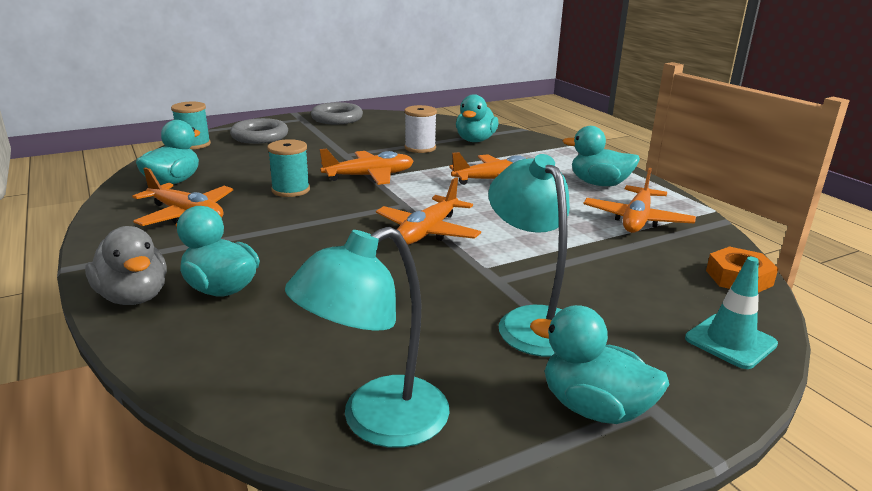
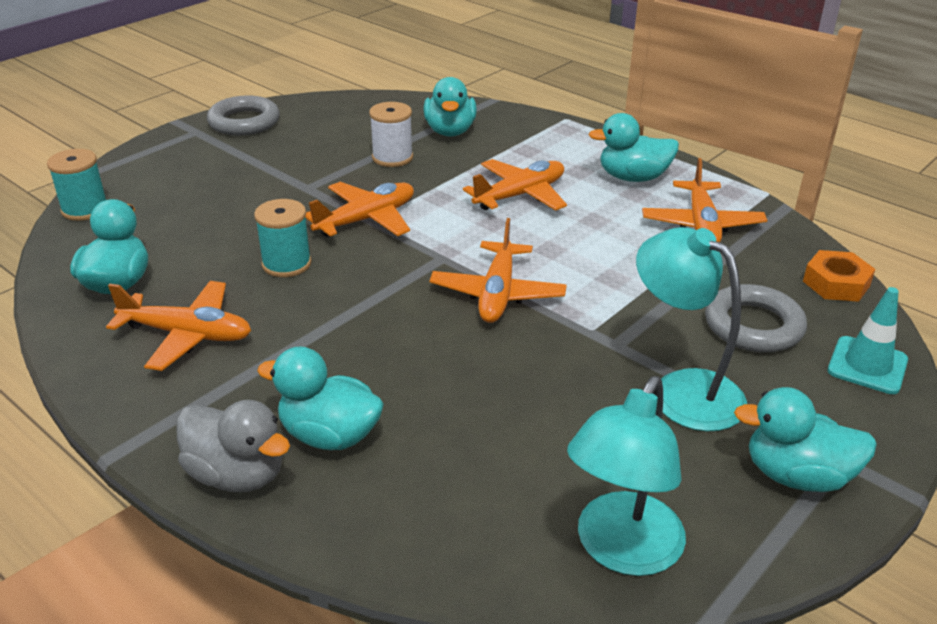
camera: 20 degrees left, 10 degrees up
grey ring [230,118,288,144] -> grey ring moved to [705,284,807,353]

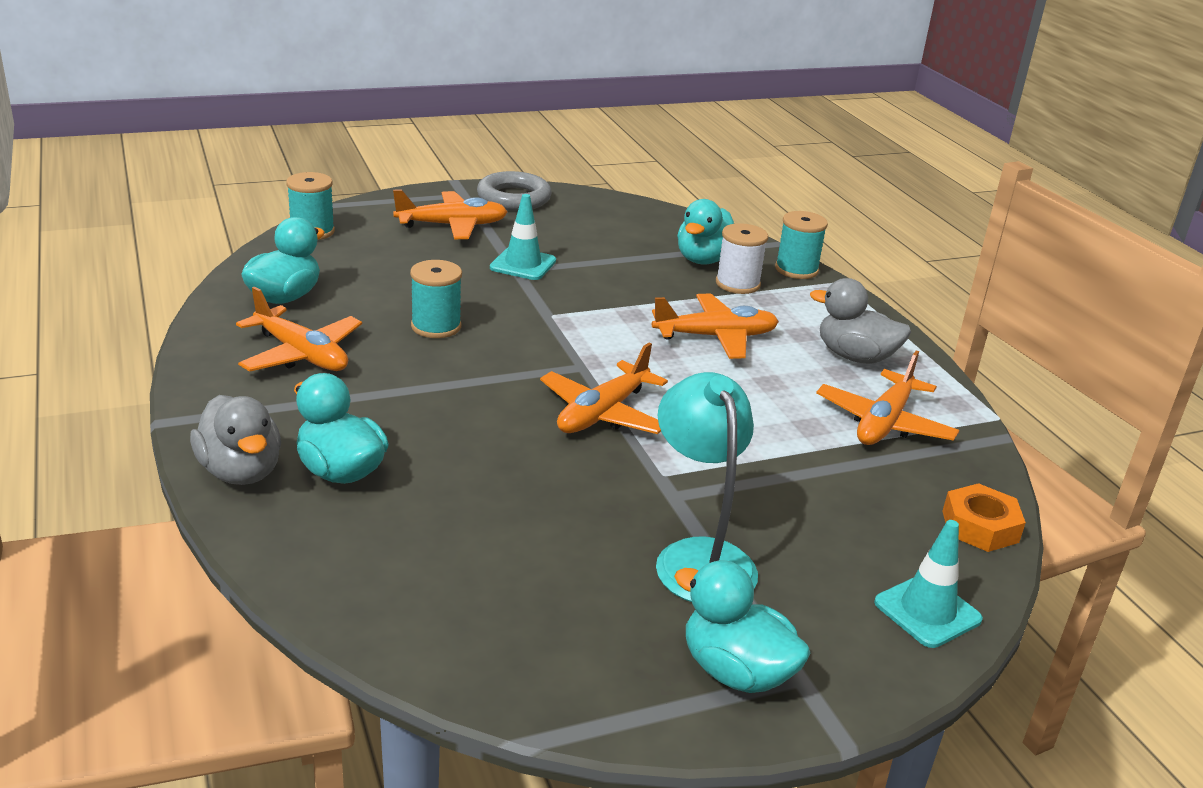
camera: 25 degrees right, 5 degrees down
orange plane [305,182,414,237] -> orange plane moved to [393,190,508,239]
white spool [369,102,413,167] -> white spool moved to [716,223,768,294]
turquoise lamp [567,376,686,576] -> none
turquoise duck [589,113,679,182] -> grey duck [810,278,911,364]
grey ring [705,284,807,353] -> none
none -> turquoise traffic cone [490,194,556,280]
none -> turquoise spool [775,211,828,279]

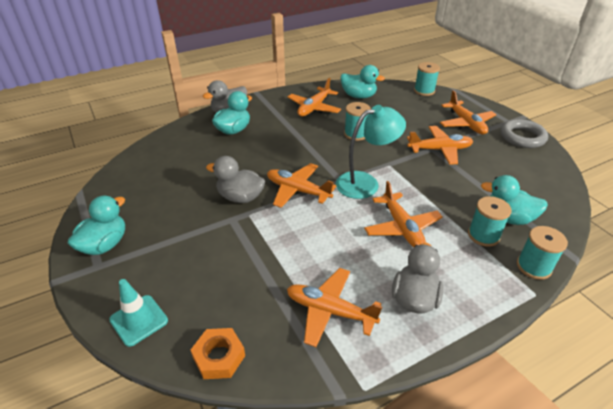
camera: 85 degrees right, 10 degrees up
turquoise traffic cone [490,194,556,280] -> orange plane [407,126,473,165]
turquoise lamp [656,372,758,602] -> turquoise lamp moved to [336,105,406,199]
white spool [716,223,768,294] -> turquoise spool [468,196,512,247]
none -> grey duck [206,156,265,203]

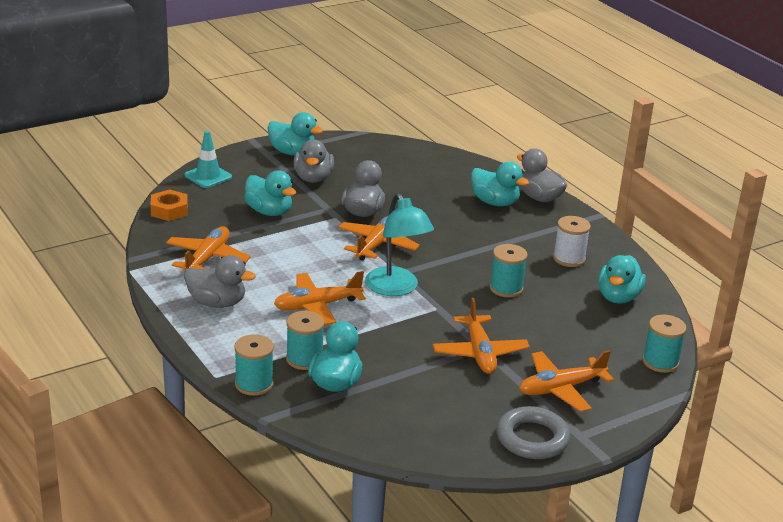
camera: 85 degrees right, 10 degrees down
orange plane [288,78,341,116] -> white spool [553,216,591,267]
none -> turquoise duck [244,170,296,216]
none -> grey duck [294,140,334,183]

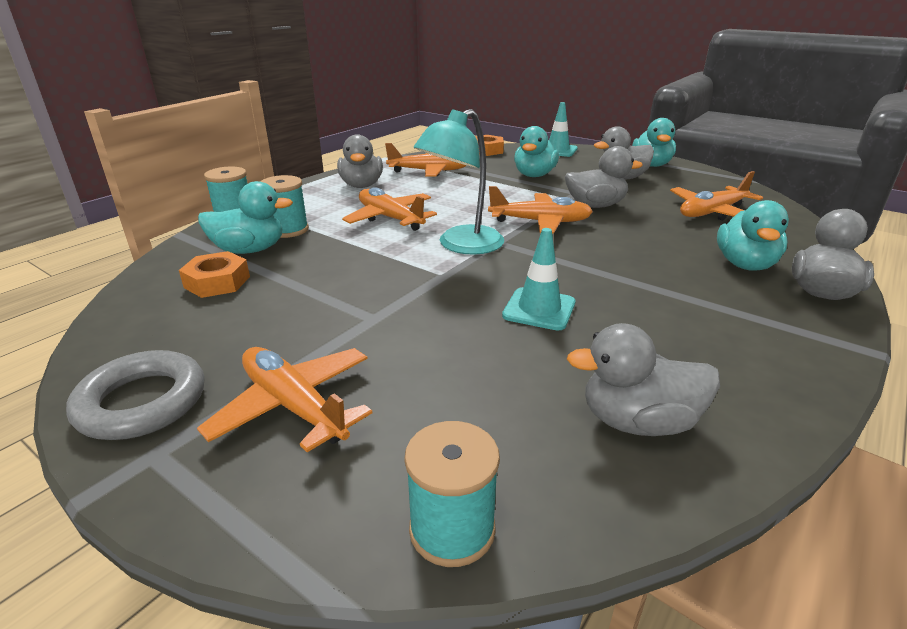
camera: 70 degrees right, 0 degrees up
orange plane [433,298,530,374] -> orange plane moved to [670,171,763,221]
turquoise spool [489,244,528,297] -> turquoise traffic cone [502,228,576,331]
white spool [553,216,591,267] -> none
turquoise duck [598,255,646,304] -> grey duck [567,323,720,436]
none -> orange nut [179,251,250,298]

